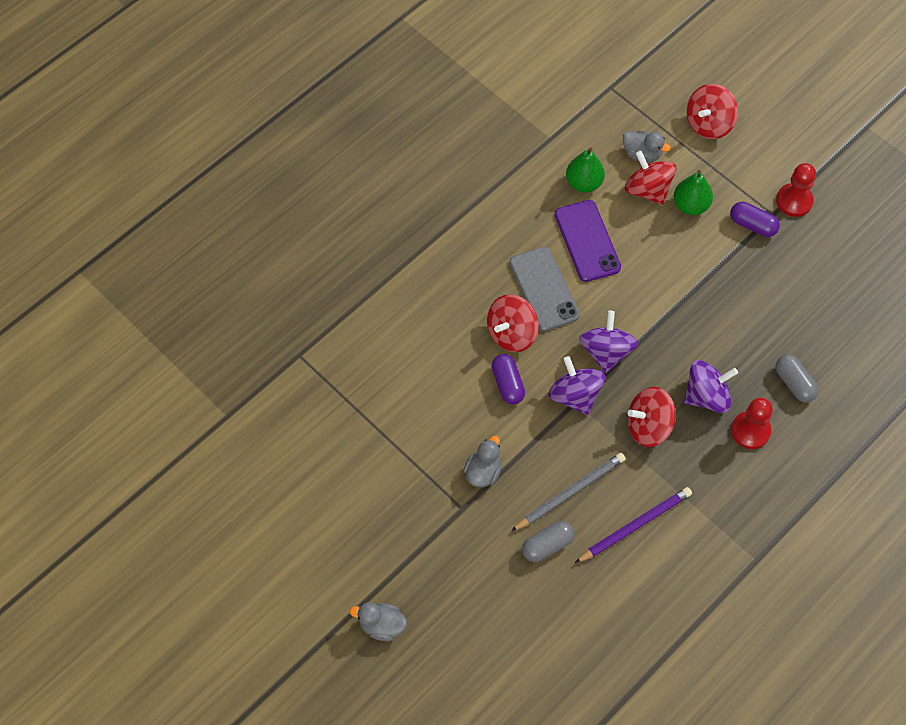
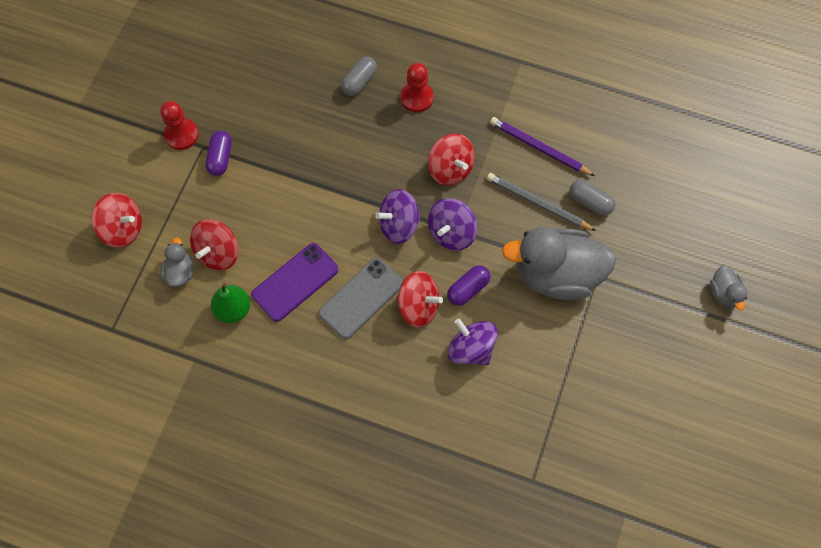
camera: 115 degrees left, 5 degrees up
grey duck [463,436,502,487] -> grey duck [502,227,616,300], size x2.23
green pear [674,170,713,215] -> none
purple spinning top [684,360,738,413] -> purple spinning top moved to [448,319,498,365]

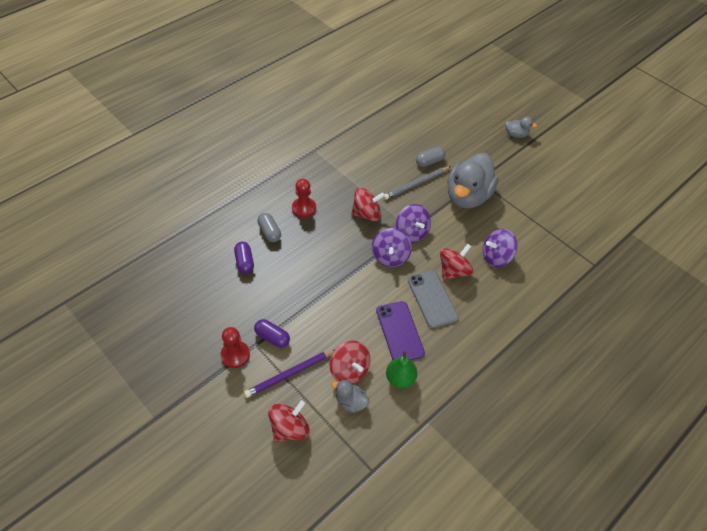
camera: 65 degrees left, 15 degrees down
purple capsule [447,265,490,306] -> purple capsule moved to [234,241,254,274]
purple pencil [490,117,595,176] -> purple pencil moved to [244,349,335,398]

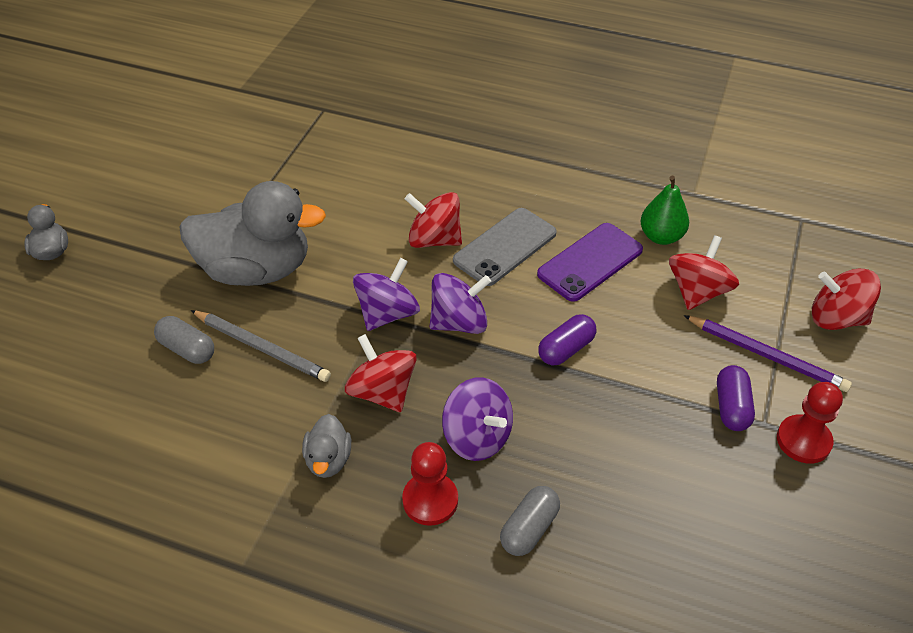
camera: 115 degrees left, 5 degrees down
purple capsule [234,241,254,274] -> purple capsule moved to [538,314,596,365]
grey duck [331,380,369,413] -> grey duck moved to [302,414,351,478]
purple spinning top [483,229,517,267] -> purple spinning top moved to [442,377,513,461]

